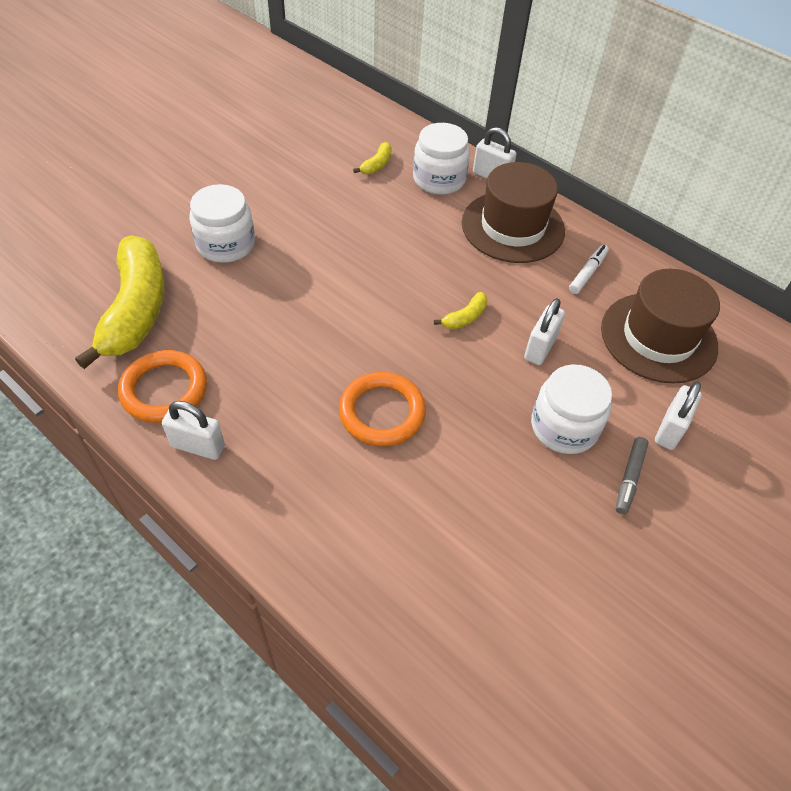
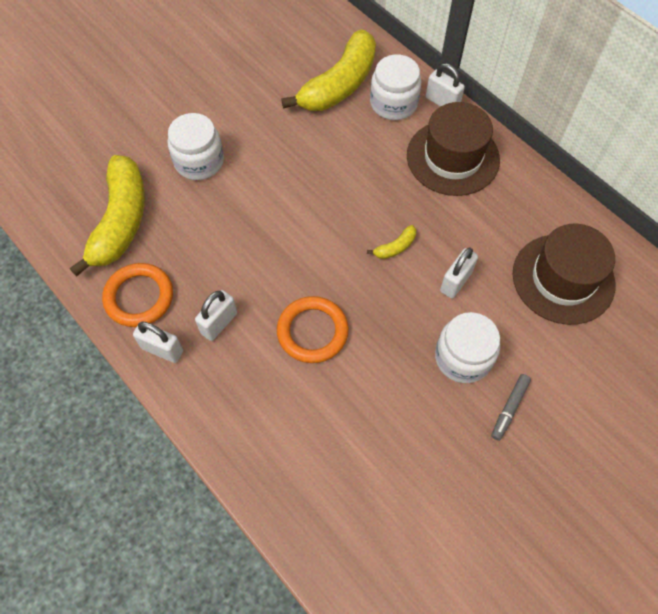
camera: 10 degrees right, 10 degrees up
yellow banana [353,142,392,174] -> yellow banana [281,29,376,111], size x2.49
white marker [569,245,609,294] -> none
white padlock [655,382,702,450] -> white padlock moved to [195,290,237,341]

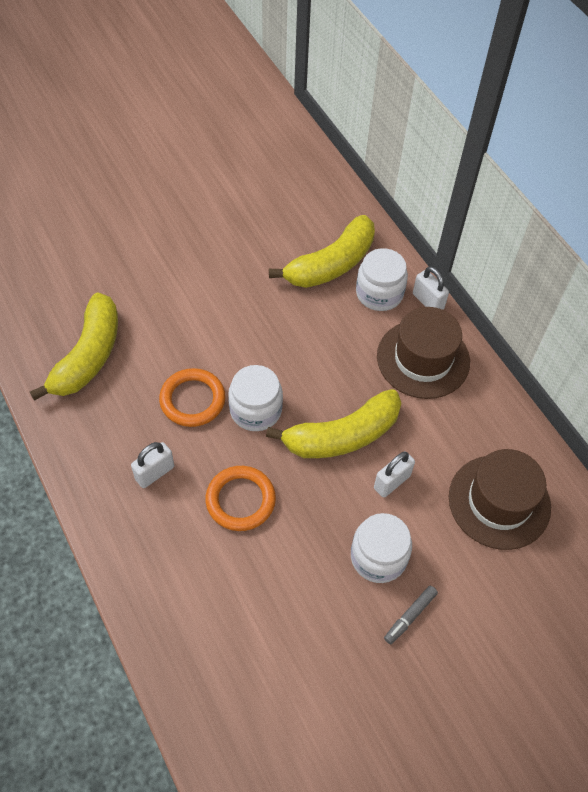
camera: 10 degrees right, 5 degrees down
orange ring [102,263,173,327] -> orange ring moved to [159,368,226,427]
white padlock [133,321,183,363] -> none
white jar [168,113,224,180] -> white jar moved to [228,365,283,431]
yellow banana [367,225,416,259] -> yellow banana [266,389,401,458], size x2.49

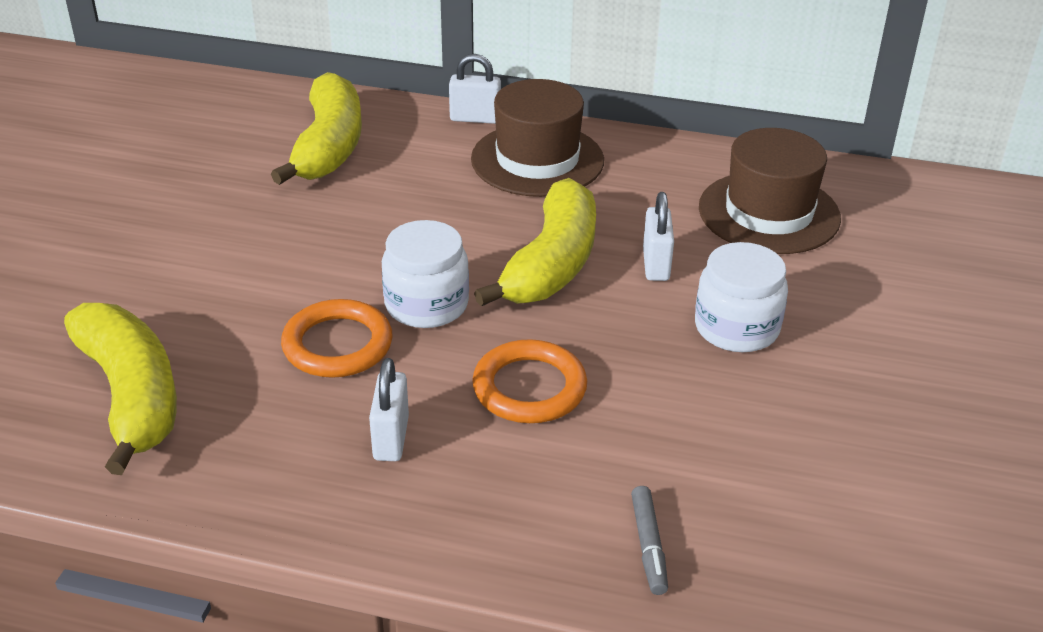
camera: 45 degrees left, 20 degrees down
white jar [356,248,408,311] -> none
grey marker [384,586,438,644] -> grey marker moved to [631,486,668,595]

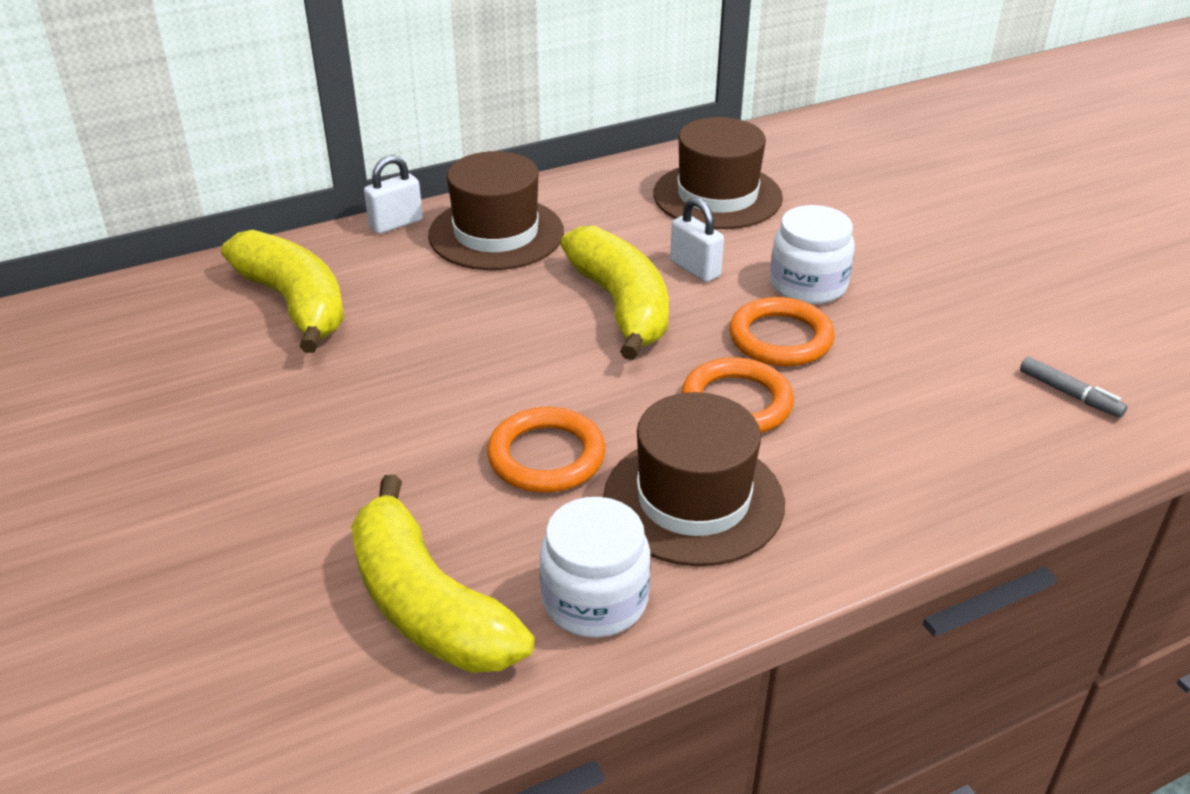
camera: 40 degrees left, 0 degrees up
yellow banana [64,303,177,475] -> yellow banana turned 150 degrees counterclockwise [351,475,535,673]
white padlock [369,358,409,461] -> brown hat [603,392,785,566]
white jar [382,220,469,328] -> white jar moved to [539,497,651,637]
grey marker [631,486,668,595] -> grey marker moved to [1020,357,1128,418]
none -> orange ring [729,297,835,366]

